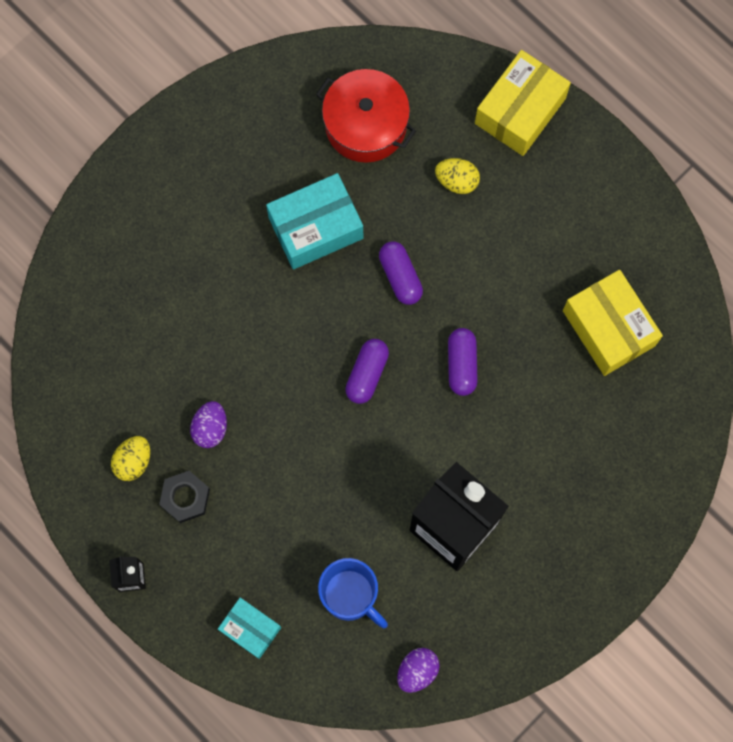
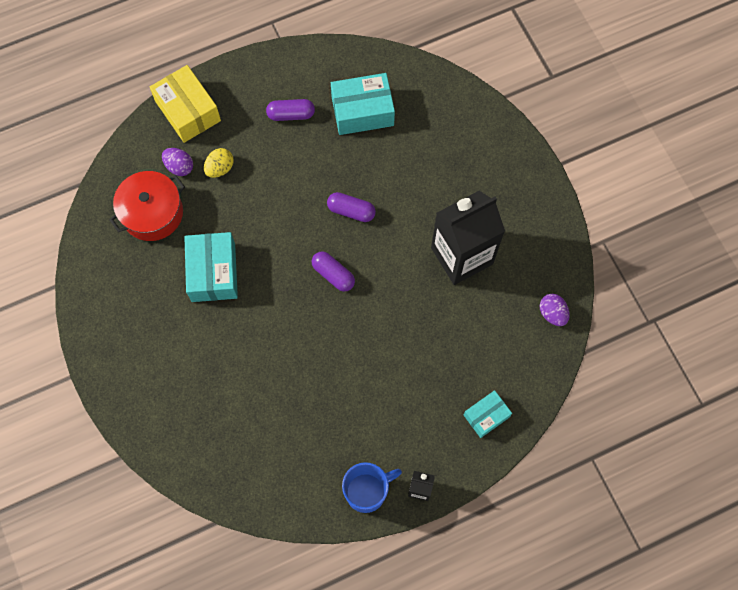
camera: 70 degrees left, 5 degrees down
yellow egg [111,436,150,481] -> none
black nut [159,471,210,523] -> none
purple egg [190,401,227,448] -> purple egg moved to [162,148,193,176]
blue mug [318,558,388,628] -> blue mug moved to [342,462,402,513]
purple capsule [379,241,423,305] -> purple capsule moved to [266,99,315,121]
yellow box [563,270,663,376] -> turquoise box [331,73,395,135]

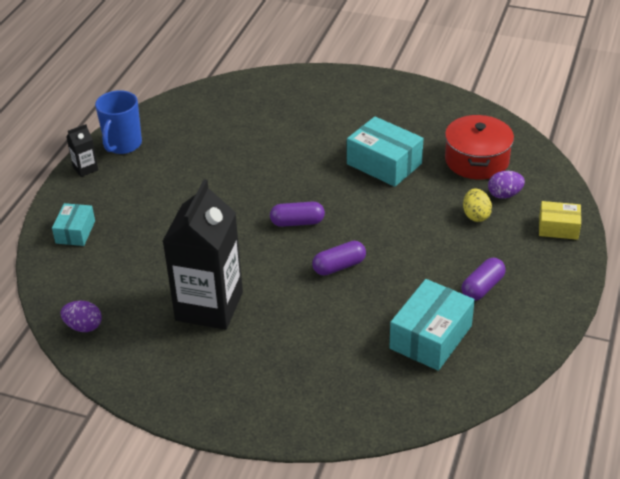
camera: 135 degrees right, 30 degrees down
yellow box [150,65,221,143] -> yellow box [539,201,581,240], size x0.60

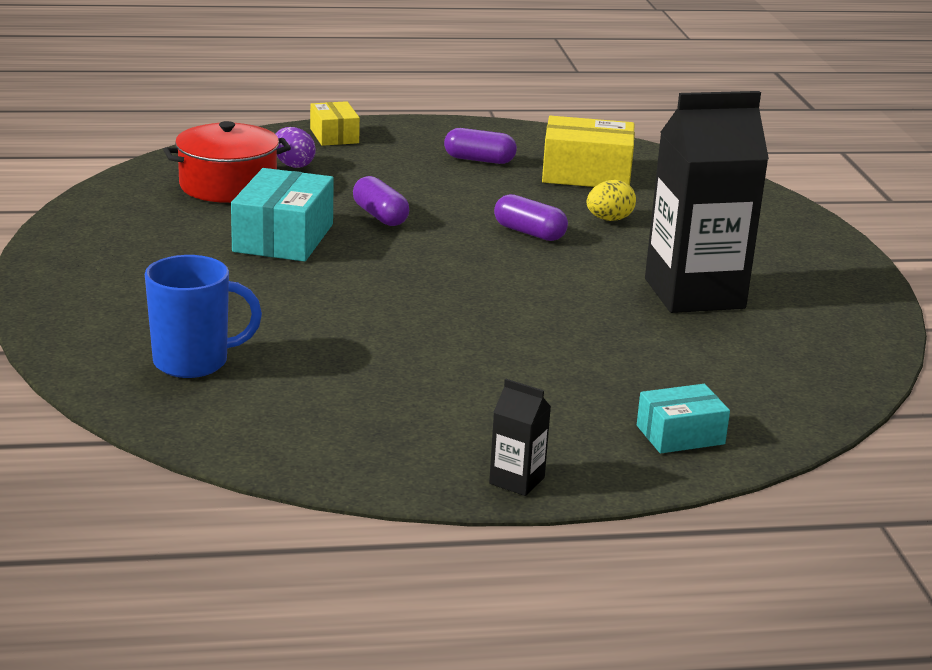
camera: 120 degrees left, 15 degrees down
purple egg [60,301,102,332] -> none
blue mug [95,90,142,154] -> blue mug moved to [145,255,262,378]
purple capsule [270,202,325,227] -> purple capsule moved to [353,176,409,226]
turquoise box [389,279,475,371] -> yellow box [542,116,635,187]
yellow egg [463,189,492,222] -> yellow egg moved to [587,180,636,221]

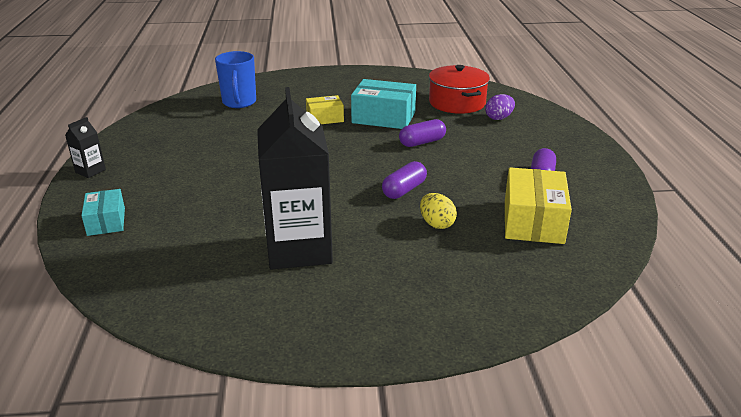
camera: 95 degrees right, 5 degrees up
yellow box [310,101,360,146] -> yellow box moved to [306,95,344,124]

